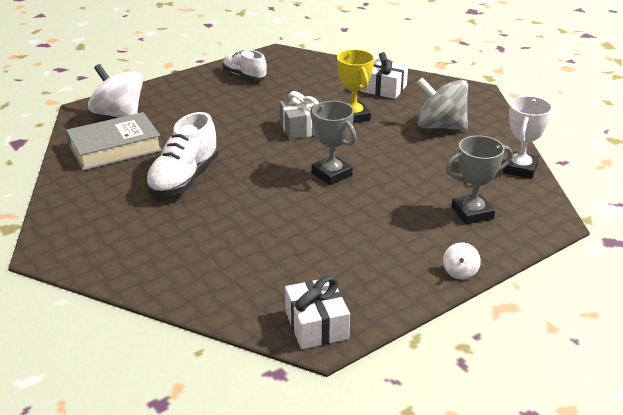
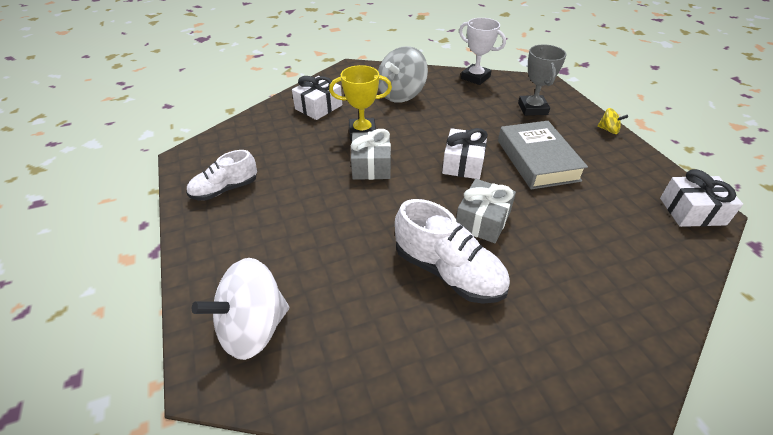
camera: 75 degrees left, 10 degrees up
grey book [66,112,162,171] -> grey book moved to [498,121,588,189]
grey trophy [310,101,357,185] -> white gift [442,128,488,179]
white spinning top [443,242,481,279] -> yellow spinning top [597,108,628,134]
none -> grey gift [456,179,516,243]

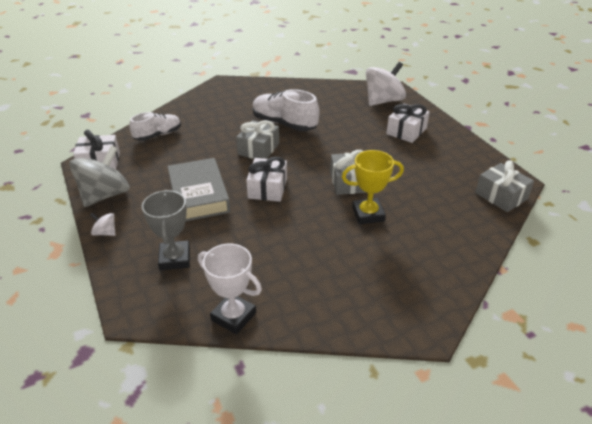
camera: 175 degrees right, 5 degrees down
white shoe [186,150,257,201] -> white shoe moved to [129,112,181,141]
white gift [292,76,342,120] -> white gift moved to [386,104,430,143]
grey spinning top [378,46,428,103] -> grey spinning top moved to [69,145,130,207]
yellow spinning top [597,108,628,134] -> white spinning top [90,212,116,236]
none -> grey gift [475,160,534,212]

